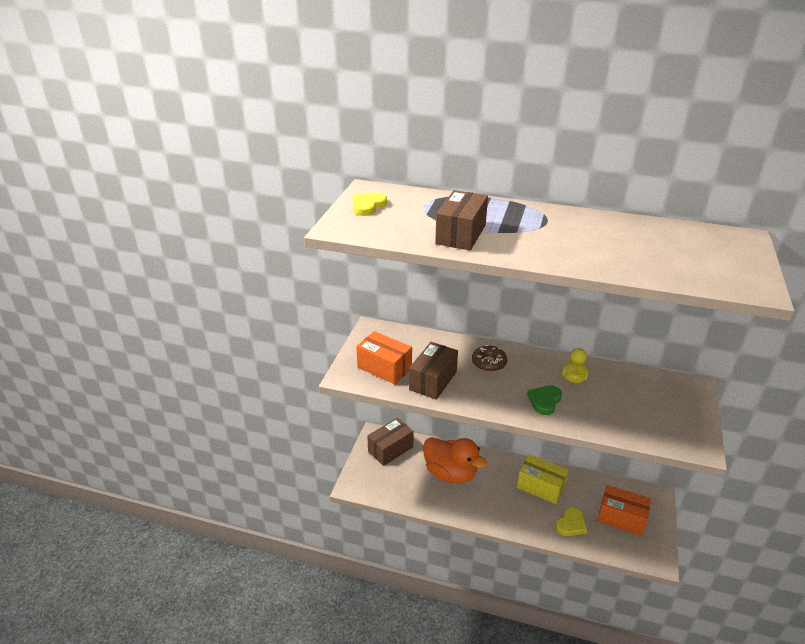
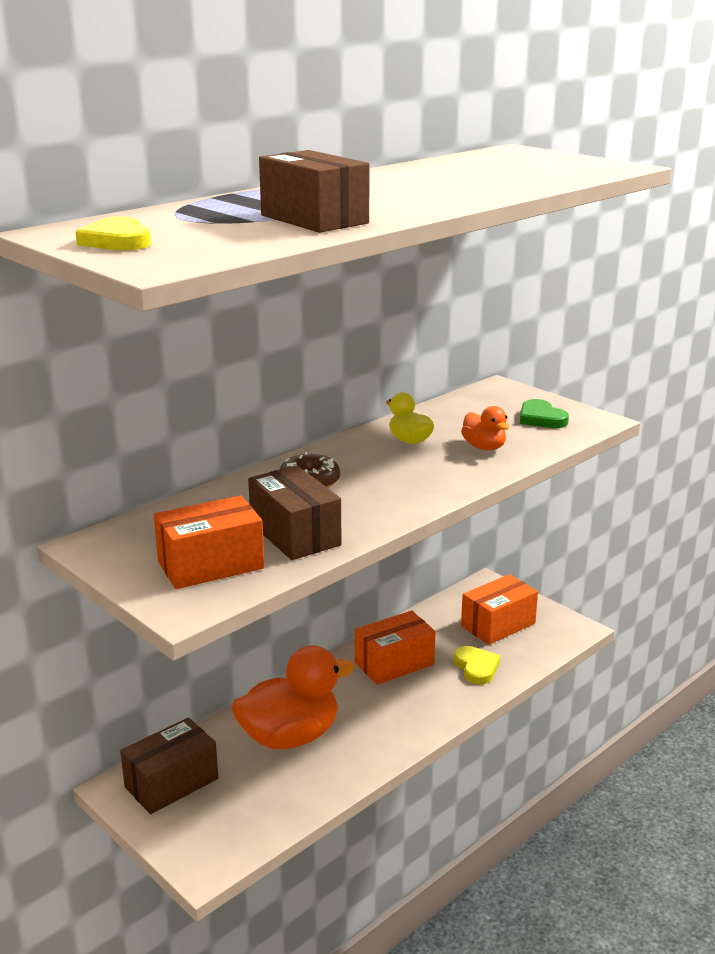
camera: 60 degrees left, 10 degrees down
brown box [367,418,414,466] -> brown box turned 60 degrees clockwise [120,718,218,814]
yellow box [517,454,568,504] -> orange box [355,611,435,685]
green heart [527,385,562,415] -> green heart moved to [520,399,569,428]
none -> orange duck [461,406,509,451]

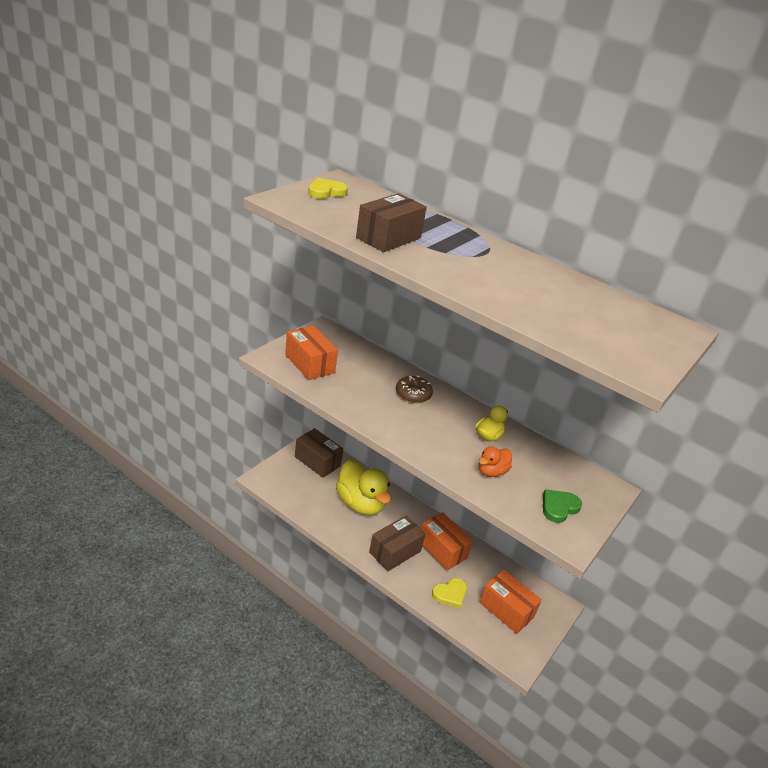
camera: 75 degrees right, 10 degrees up
orange duck [232,645,355,749] -> yellow duck [336,460,391,515]
brown box [248,466,341,560] -> brown box moved to [369,516,426,571]

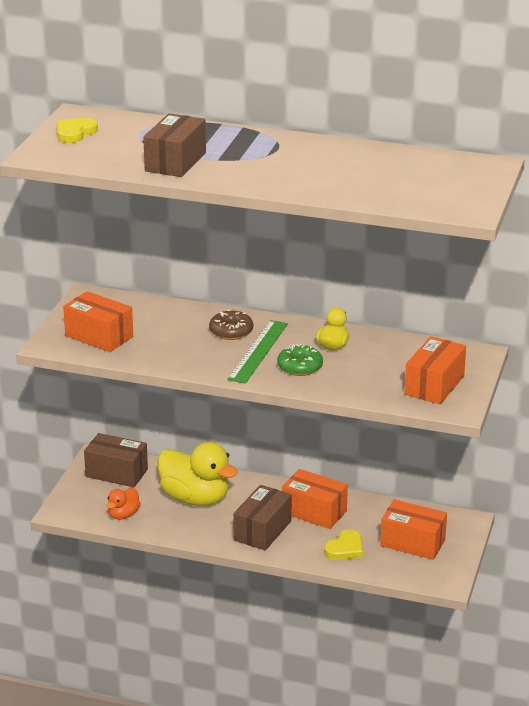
camera: 15 degrees left, 5 degrees down
orange duck [478,446,512,477] -> orange duck moved to [106,488,141,520]
green heart [543,489,582,523] -> orange box [404,336,466,404]
none -> green ruler [227,320,288,384]
none -> green donut [277,343,323,376]

